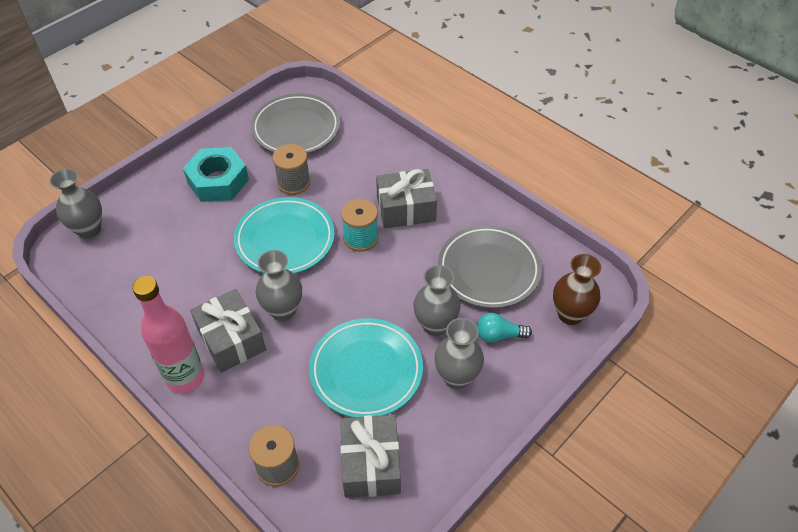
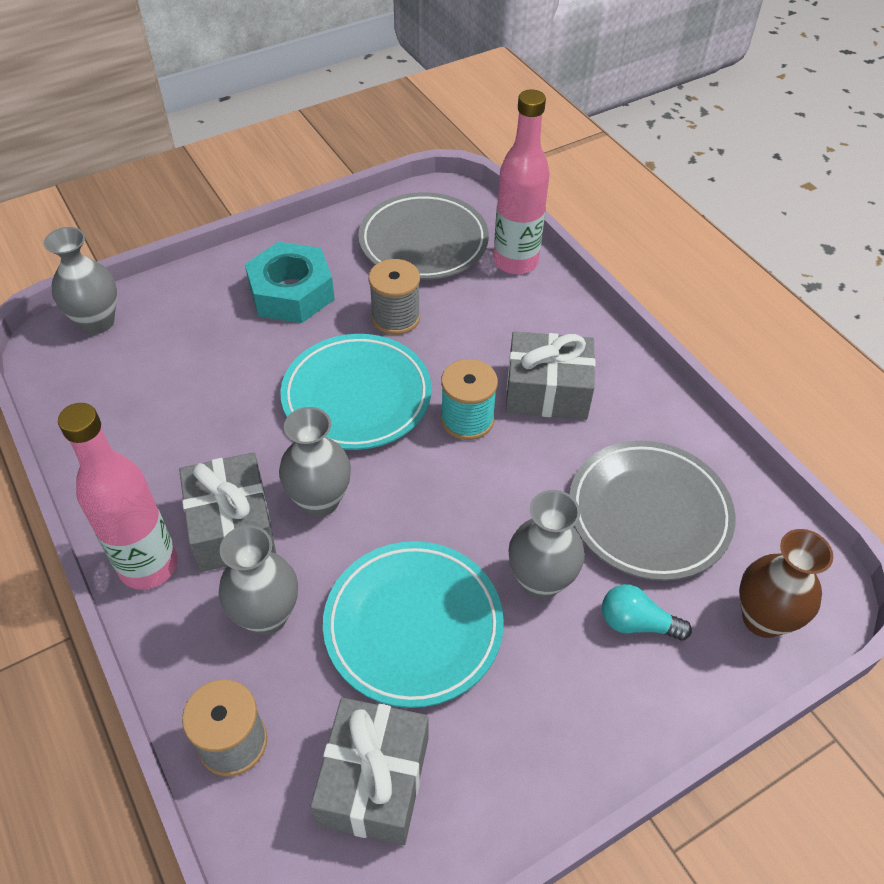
camera: 15 degrees right, 0 degrees up
grey vase [434,318,484,389] -> grey vase moved to [219,525,298,635]
none -> pink bottle [494,90,550,274]

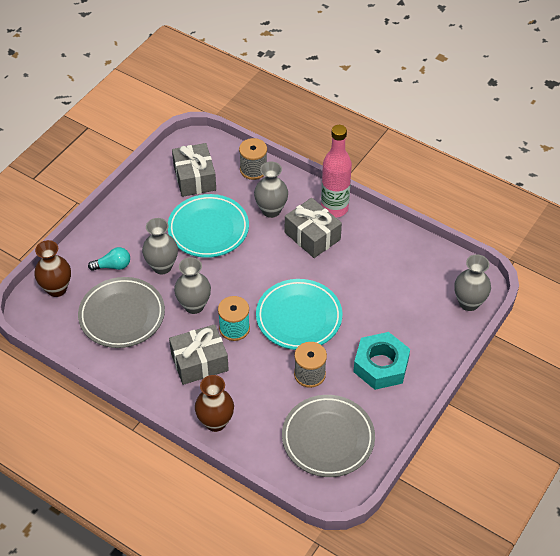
camera: 155 degrees right, 0 degrees up
grey vase [279,407,351,517] -> grey vase moved to [174,257,211,314]
pink bottle [494,90,550,274] -> none
none -> brown vase [195,375,234,432]

